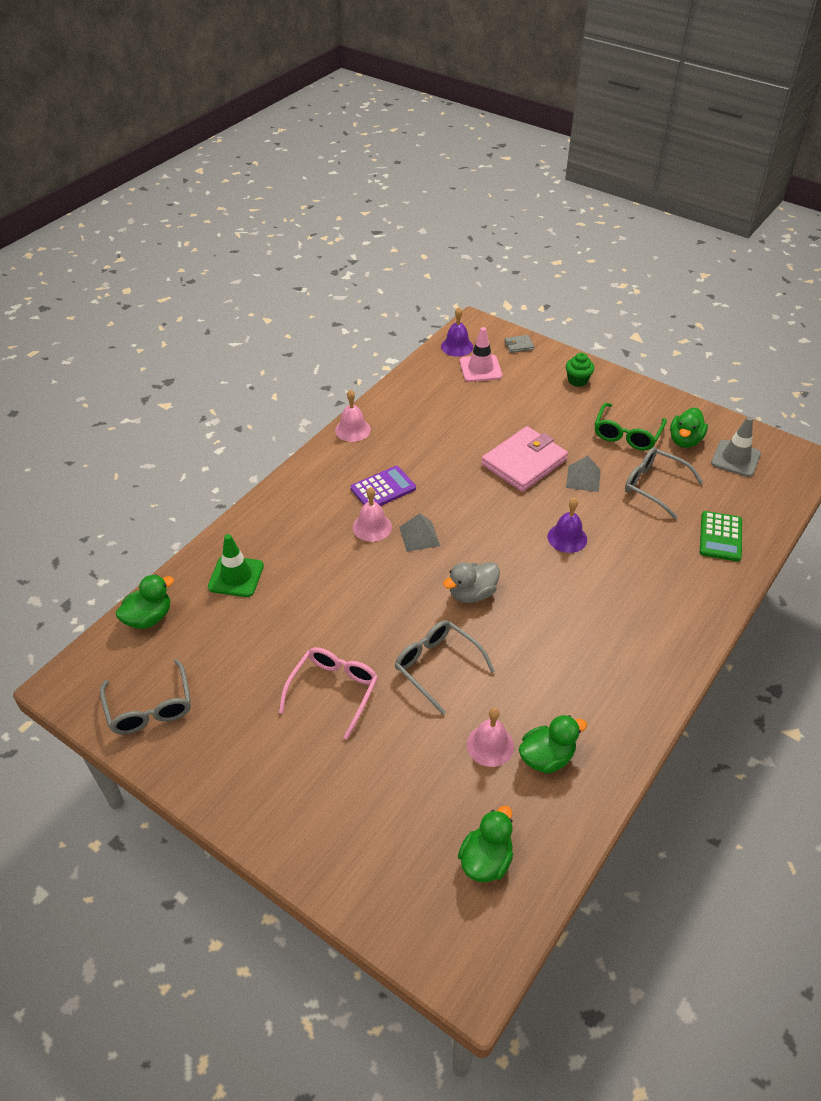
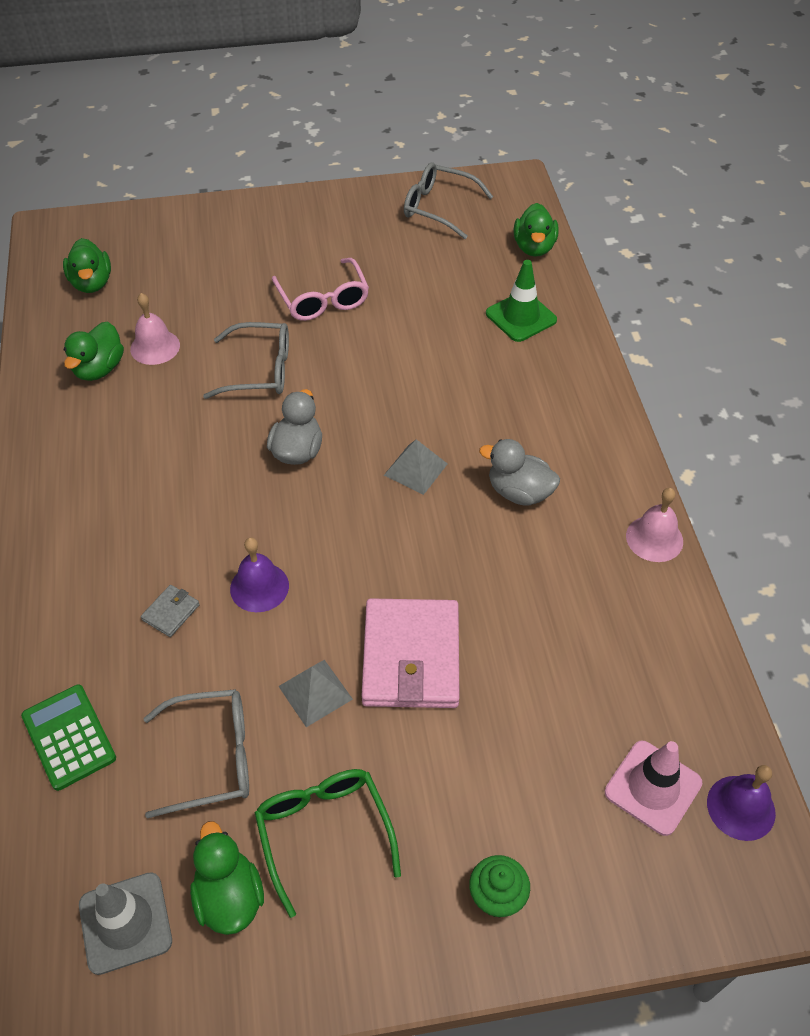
camera: 135 degrees right, 5 degrees up
purple calculator [351,466,416,506] -> grey duck [479,439,560,506]
pink bell [353,487,392,542] -> none
grey wallet [505,335,534,353] -> grey wallet moved to [141,585,200,637]

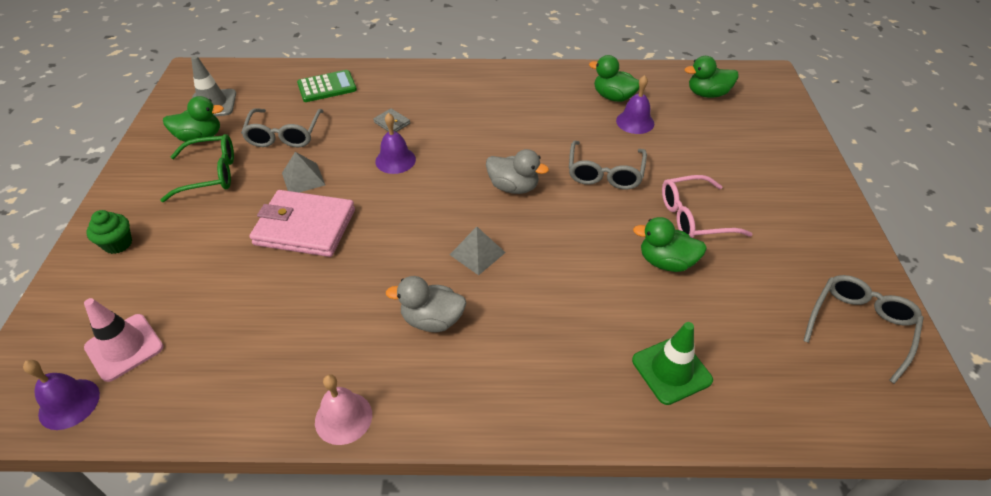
camera: 100 degrees right, 5 degrees down
pink bell [130,293,180,365] -> purple bell [616,75,654,134]
grey duck [479,439,560,506] -> grey duck turned 120 degrees counterclockwise [386,276,467,332]
green duck [514,203,559,257] -> green duck moved to [633,217,707,272]

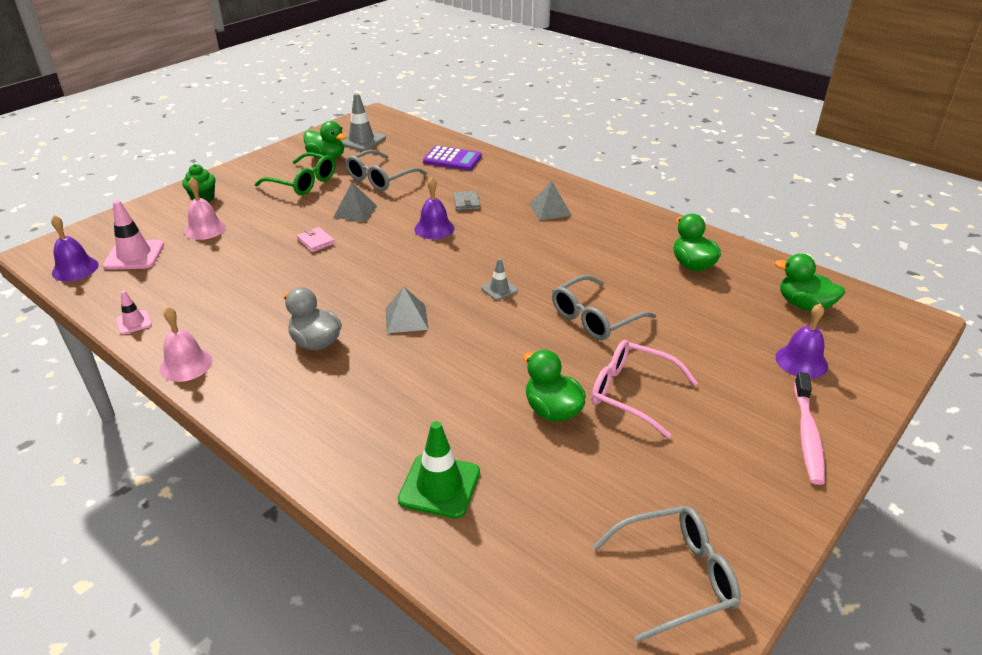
camera: 40 degrees right, 10 degrees down
pink wallet [249,190,355,257] -> pink wallet [297,227,335,252], size x0.42
green calculator [297,70,357,102] -> purple calculator [423,146,482,171]
grey duck [486,149,549,194] -> grey traffic cone [481,258,518,300]
purple bell [616,75,654,134] -> purple bell moved to [775,303,828,378]
none -> pink traffic cone [116,290,152,335]
none -> pink bell [184,178,226,240]
none -> grey pyramid [529,181,572,221]
none -> pink toothbrush [794,372,825,485]

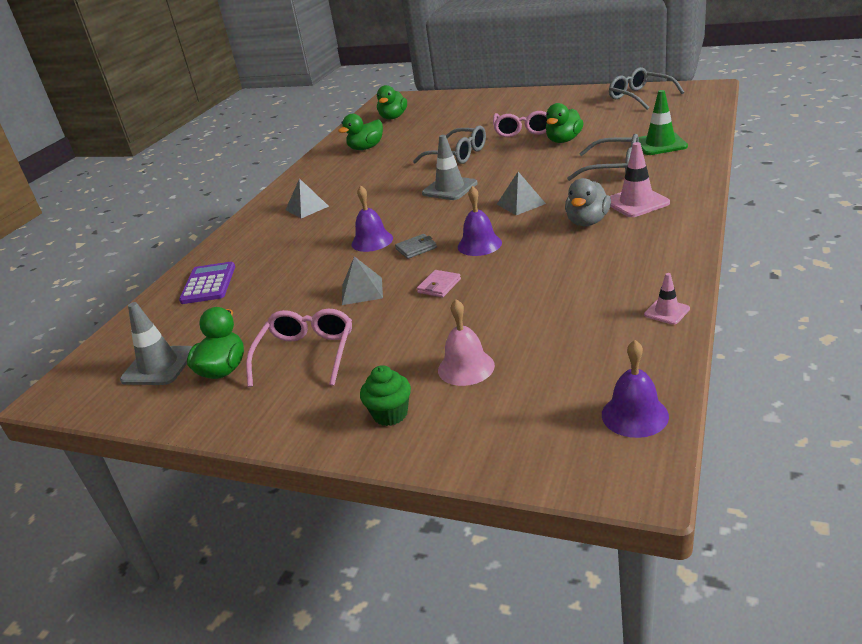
camera: 105 degrees left, 5 degrees down
pink traffic cone [103,200,164,270] -> pink traffic cone moved to [610,142,670,217]
pink bell [159,306,212,382] -> none
green glasses [255,152,335,195] -> pink glasses [246,309,352,387]
grey glasses [345,150,427,191] -> grey glasses moved to [567,134,639,181]
grey wallet [454,191,480,211] -> grey wallet moved to [395,234,437,259]
grey traffic cone [481,258,518,300] -> grey traffic cone [422,135,478,200], size x1.79
purple bell [775,303,828,378] -> purple bell moved to [458,186,502,256]
pink toothbrush [794,372,825,485] -> none

